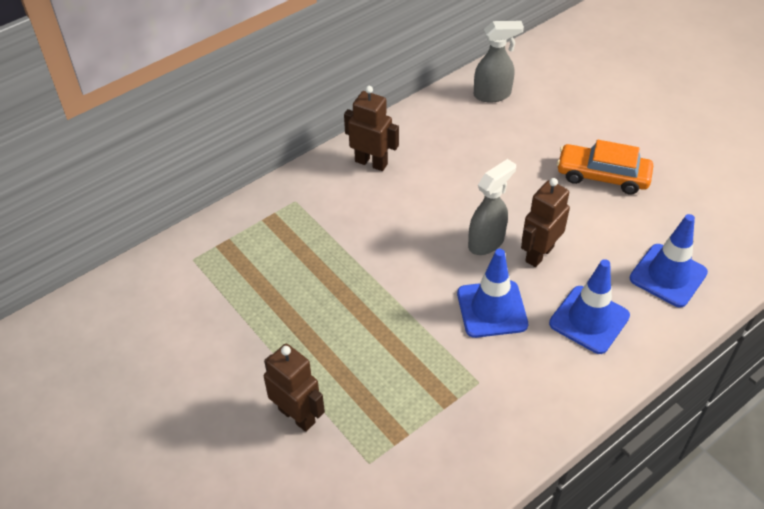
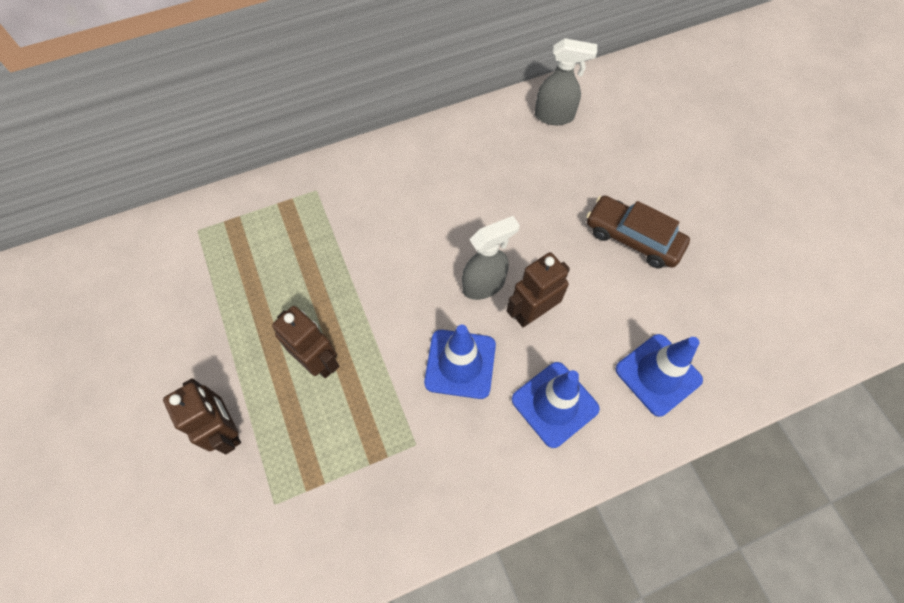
camera: 15 degrees right, 15 degrees up
brown robot [344,86,399,171] -> brown robot moved to [272,306,339,378]
orange car [557,140,653,195] -> brown car [586,195,690,268]

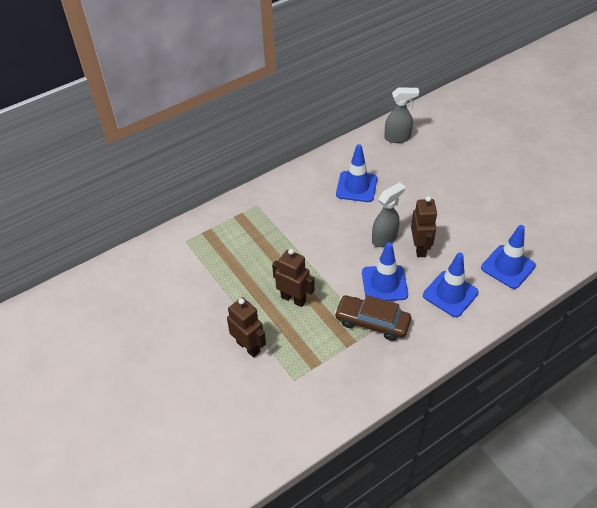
camera: 10 degrees left, 15 degrees down
brown robot [507,252,570,327] -> brown robot turned 135 degrees clockwise [411,196,437,257]
brown car [586,195,690,268] -> brown car moved to [334,295,411,341]
none -> blue traffic cone [336,144,377,202]

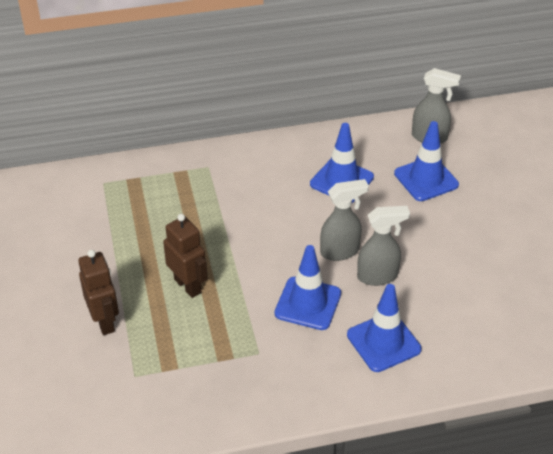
camera: 20 degrees right, 5 degrees down
brown car [334,295,411,341] -> none
brown robot [411,196,437,257] -> grey spray bottle [357,206,410,286]
blue traffic cone [481,225,536,289] -> blue traffic cone moved to [394,121,459,201]

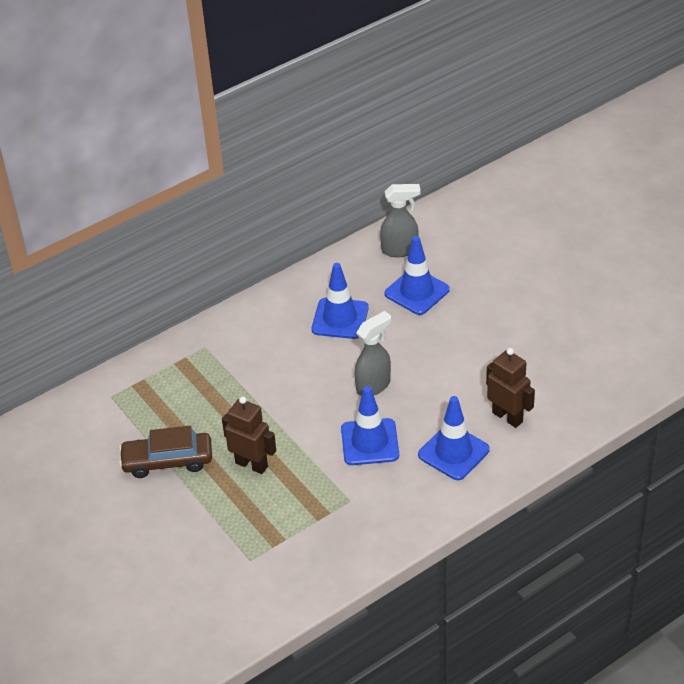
camera: 20 degrees left, 0 degrees up
brown robot [78,250,119,335] -> brown robot moved to [486,348,535,428]
grey spray bottle [357,206,410,286] -> none
none -> brown car [119,426,212,478]

